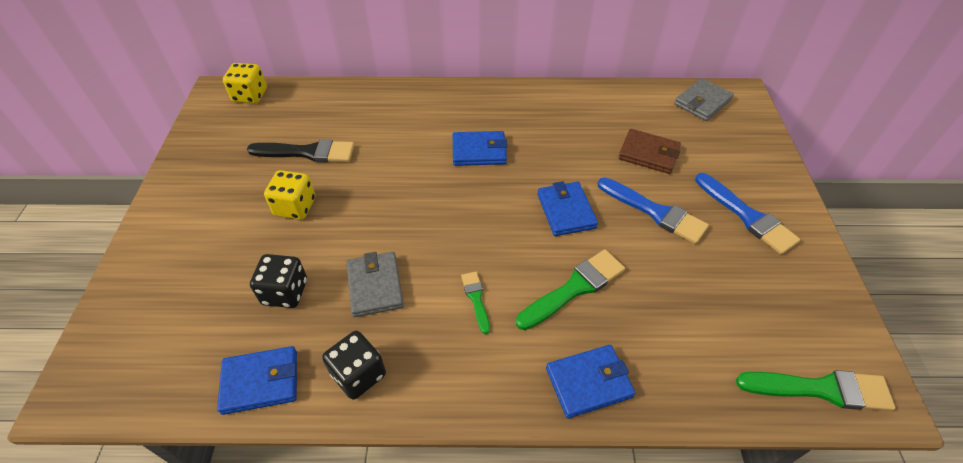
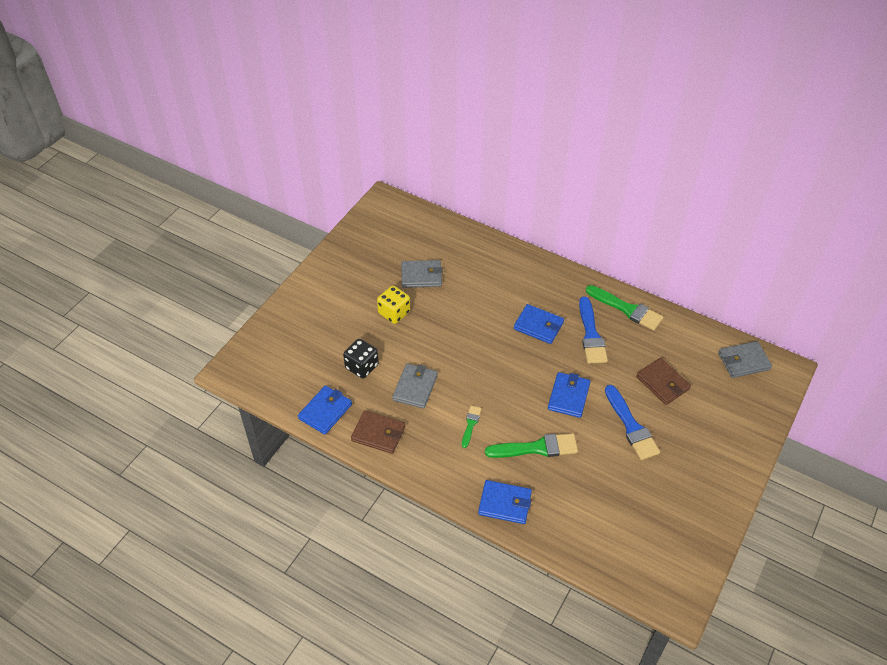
camera: 30 degrees right, 0 degrees up
blue wallet [217,346,297,415] -> blue wallet turned 75 degrees counterclockwise [298,386,352,435]
yellow dice [223,63,267,104] -> none
black brush [247,139,354,162] -> grey wallet [401,260,443,288]
black dice [322,331,386,400] -> brown wallet [351,410,405,454]
blue brush [695,173,801,255] -> blue brush moved to [579,296,608,364]
green brush [736,370,896,411] -> green brush moved to [586,285,664,330]

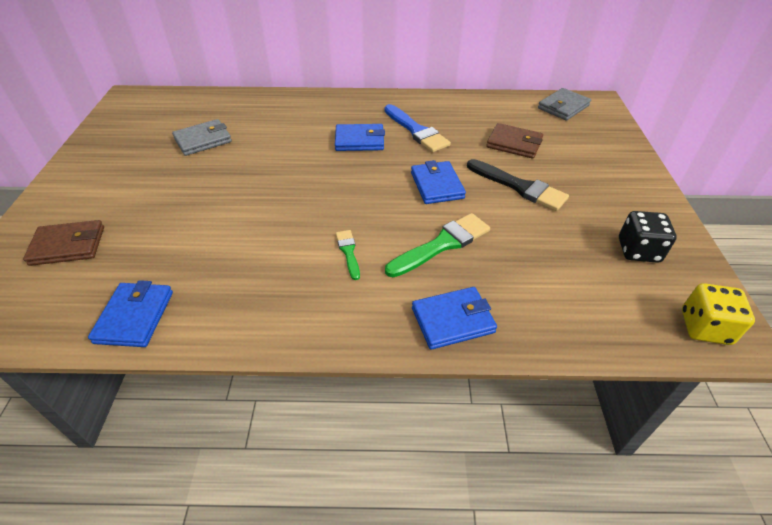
camera: 30 degrees left, 5 degrees down
black dice [343,339,379,379] -> black dice moved to [619,211,677,263]
brown wallet [351,410,405,454] -> brown wallet moved to [23,220,104,266]
yellow dice [377,286,410,324] -> yellow dice moved to [682,283,755,345]
grey wallet [392,364,438,409] -> none
green brush [586,285,664,330] -> none
blue brush [605,385,660,460] -> black brush [467,159,569,211]

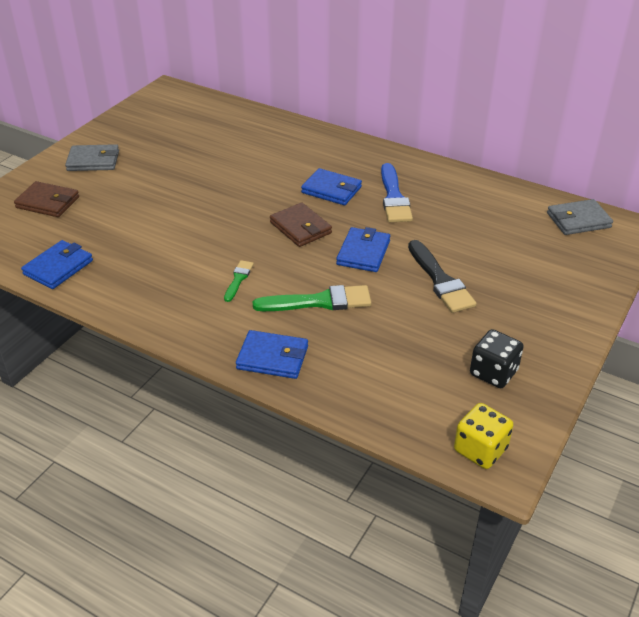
camera: 30 degrees right, 5 degrees down
grey wallet [172,119,232,156] -> grey wallet moved to [65,144,119,171]
brown wallet [486,123,543,159] -> brown wallet moved to [270,203,332,247]

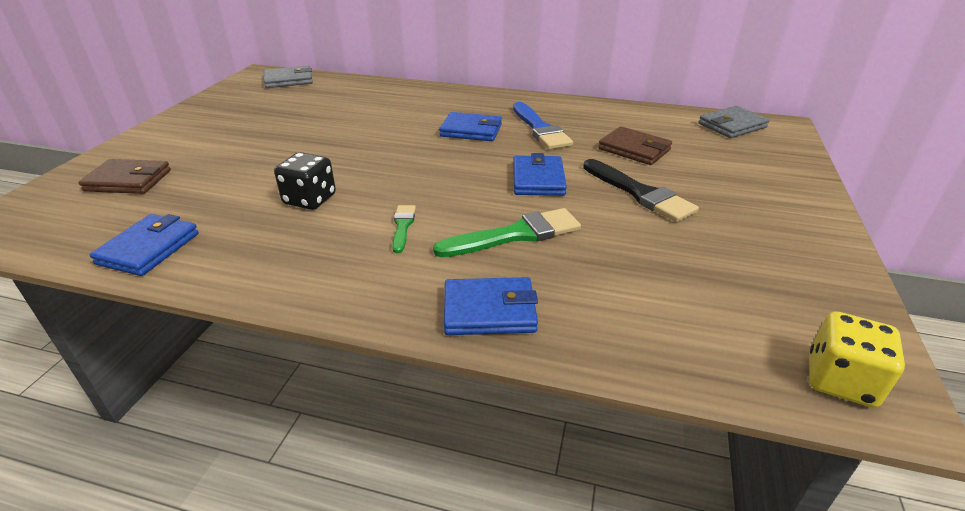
camera: 15 degrees left, 5 degrees down
grey wallet [65,144,119,171] -> grey wallet moved to [264,66,313,88]
brown wallet [270,203,332,247] -> brown wallet moved to [598,126,672,165]
black dice [470,329,524,388] -> black dice moved to [274,152,336,210]

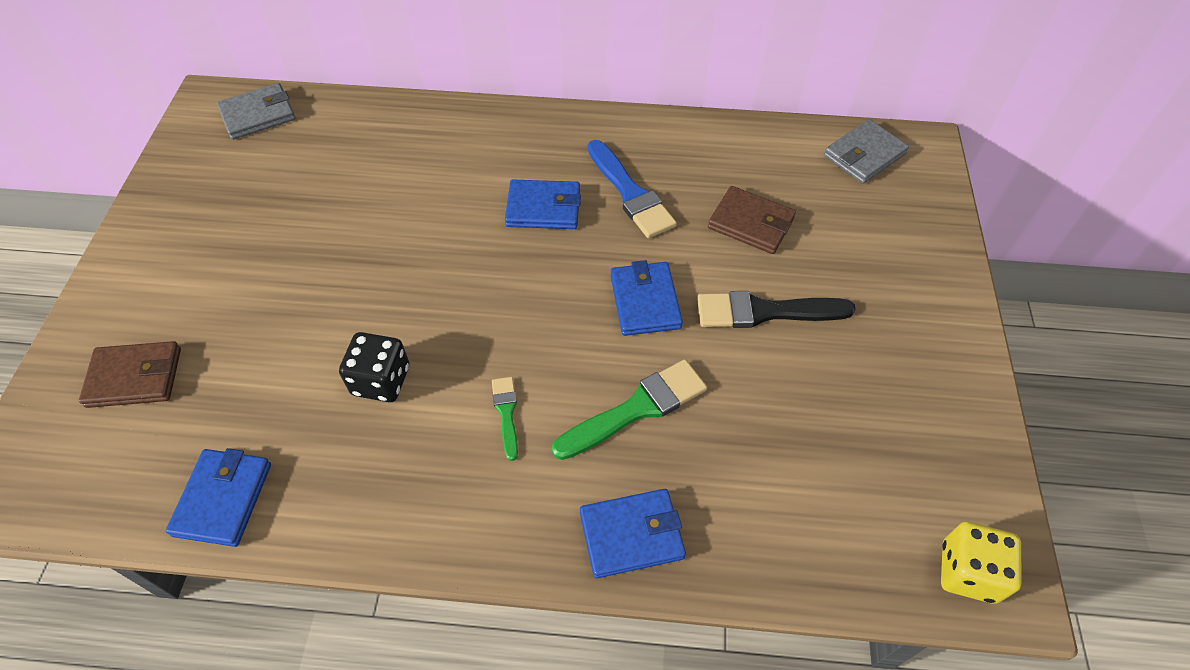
camera: 10 degrees left, 20 degrees up
black brush [583,159,699,222] -> black brush turned 135 degrees clockwise [697,291,856,328]

